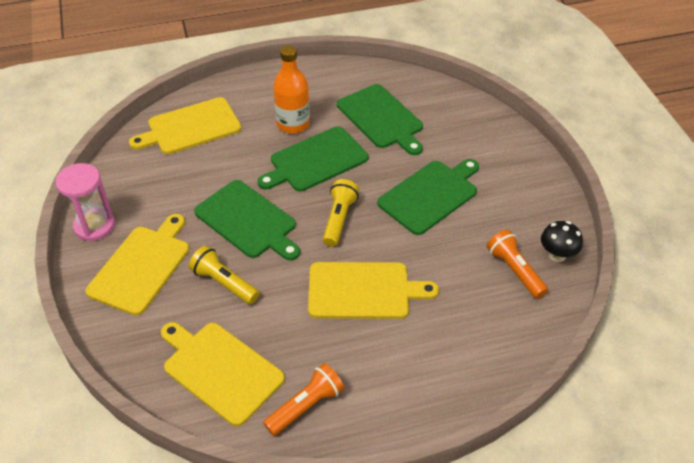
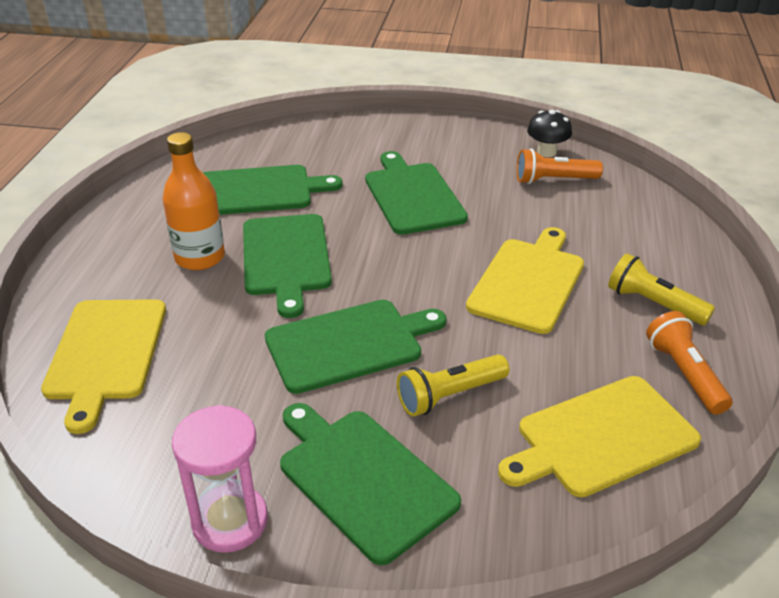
camera: 65 degrees left, 10 degrees down
yellow cutting board [85,214,189,316] -> green cutting board [280,403,461,565]
yellow flashlight [323,179,359,247] -> yellow flashlight moved to [608,253,715,325]

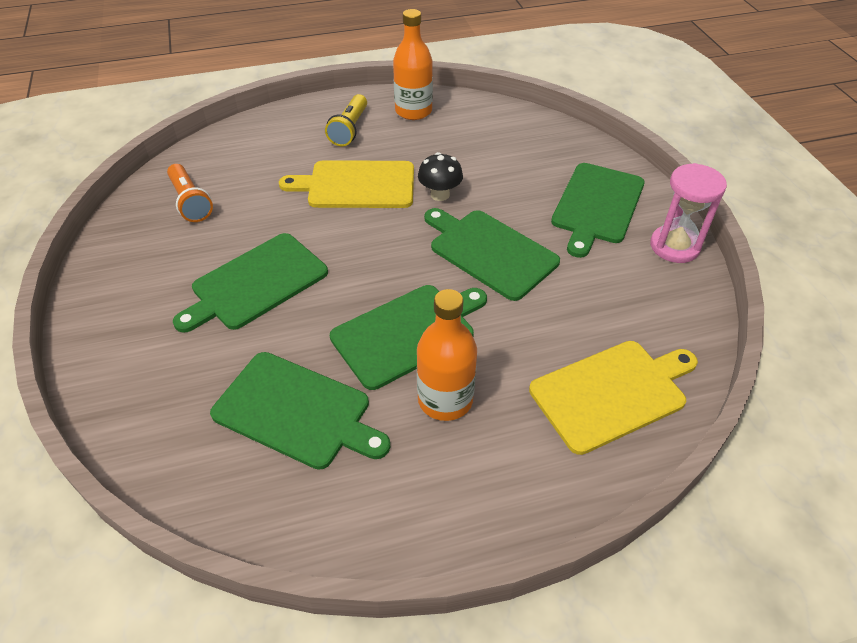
camera: 115 degrees left, 10 degrees up
green cutting board [203,165,343,215] -> green cutting board turned 150 degrees clockwise [210,352,390,470]
yellow flashlight [397,354,509,417] -> none
yellow cutting board [498,376,701,497] -> none
black mushroom [527,110,572,157] -> black mushroom moved to [418,152,463,201]
orange flashlight [646,311,733,415] -> orange bottle [393,9,433,120]

